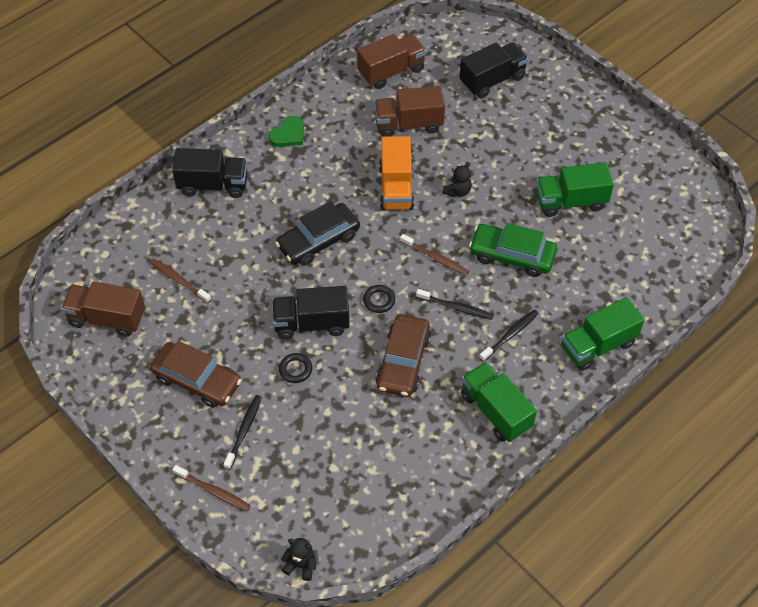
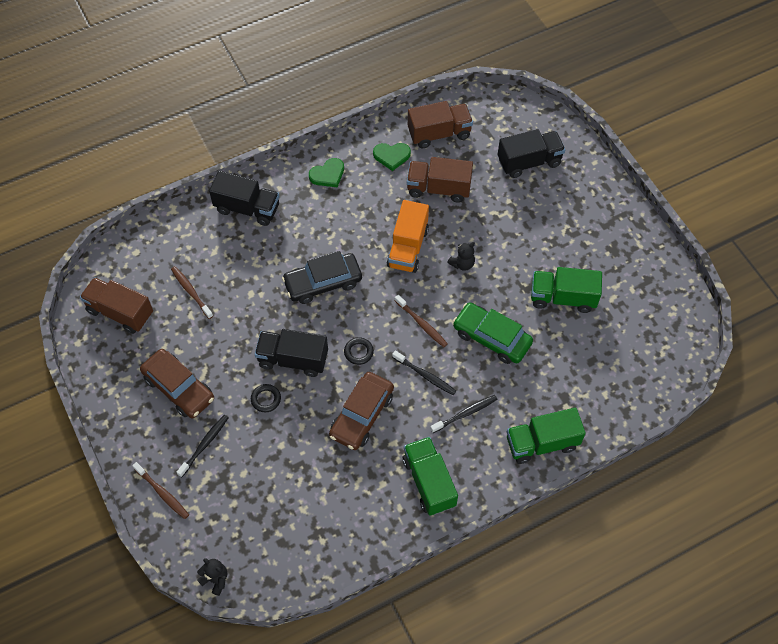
camera: 15 degrees right, 5 degrees up
none -> green heart [373,143,411,171]

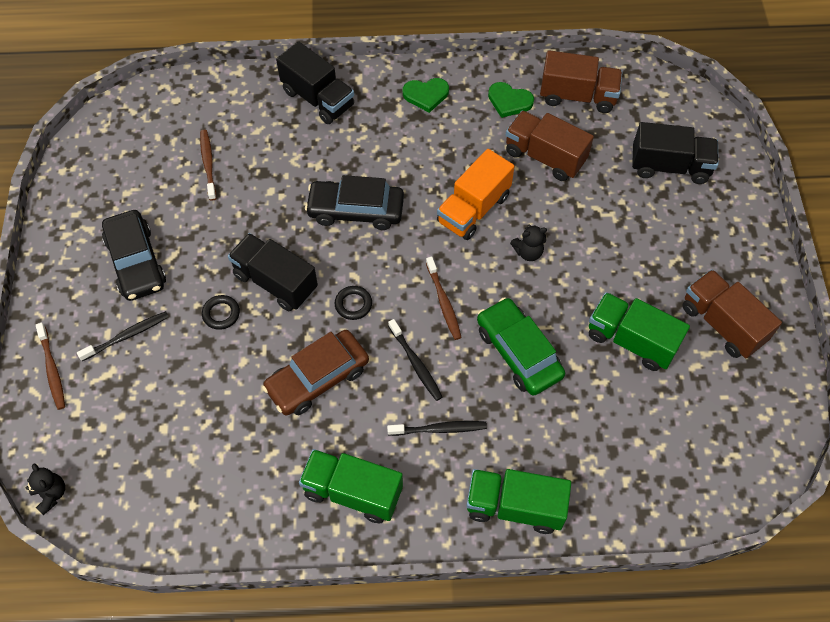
camera: 25 degrees right, 0 degrees up
brown truck [80,277,153,334] -> brown truck moved to [682,269,782,358]
brown car [140,349,214,418] -> black car [102,210,166,301]
green truck [403,437,458,516] -> green truck turned 75 degrees counterclockwise [299,449,403,523]

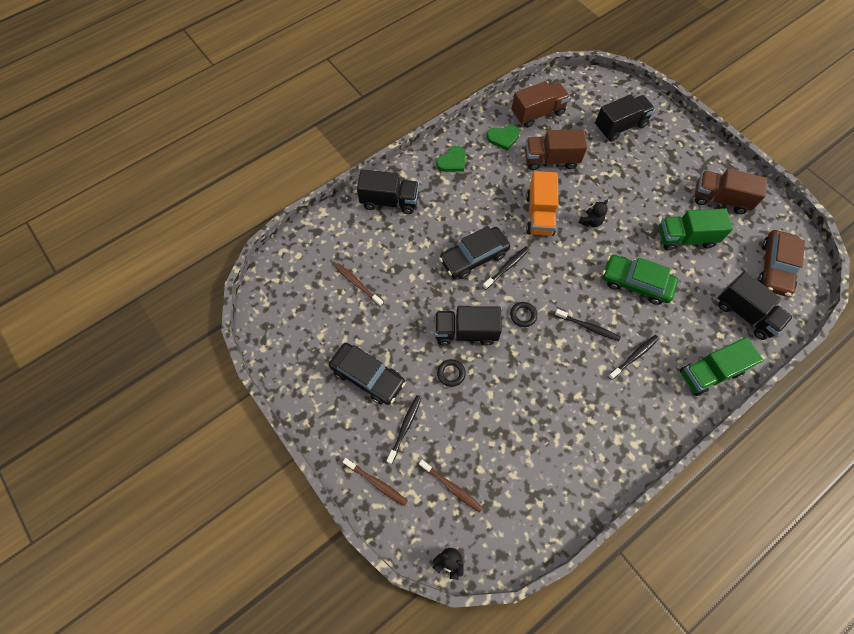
camera: 35 degrees left, 5 degrees up
brown car [262,330,369,416] -> brown car moved to [757,230,805,297]
green truck [299,449,403,523] -> none
brown toothbrush [426,257,462,340] -> brown toothbrush moved to [419,460,483,513]
none -> black toothbrush [482,246,530,290]
none -> black truck [718,271,793,340]

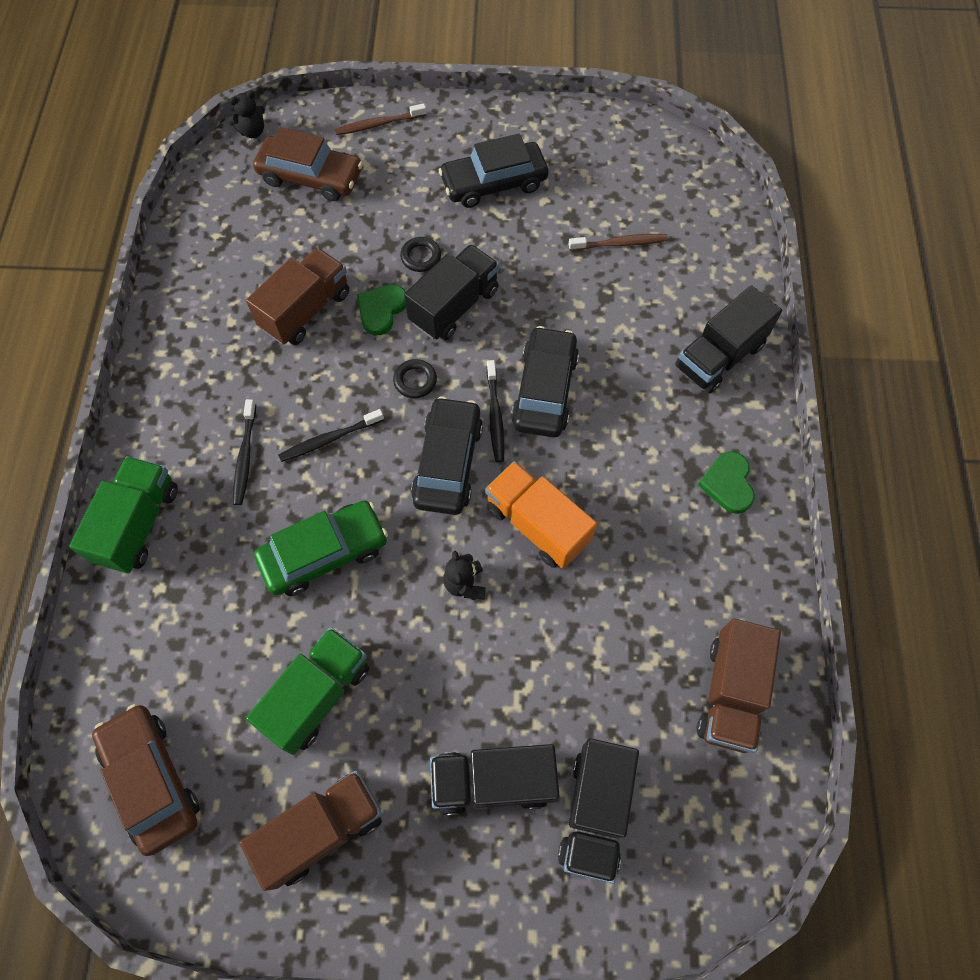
camera: 130 degrees right, 0 degrees up
black toothbrush [387,395,422,464] -> none
brown toothbrush [419,460,483,513] -> brown car [253,127,363,201]
green heart [487,125,520,150] -> green heart moved to [357,285,406,335]
brown truck [525,129,587,170] -> brown truck moved to [246,248,349,345]
black truck [718,271,793,340] -> black truck moved to [430,744,560,816]
none -> black car [411,396,483,515]

